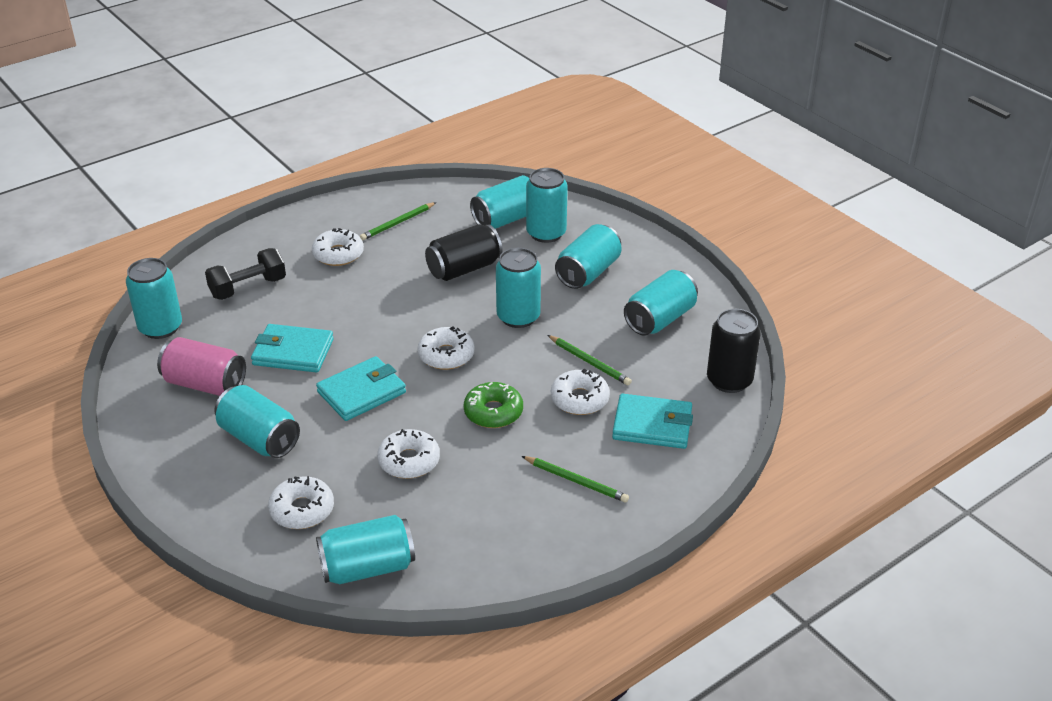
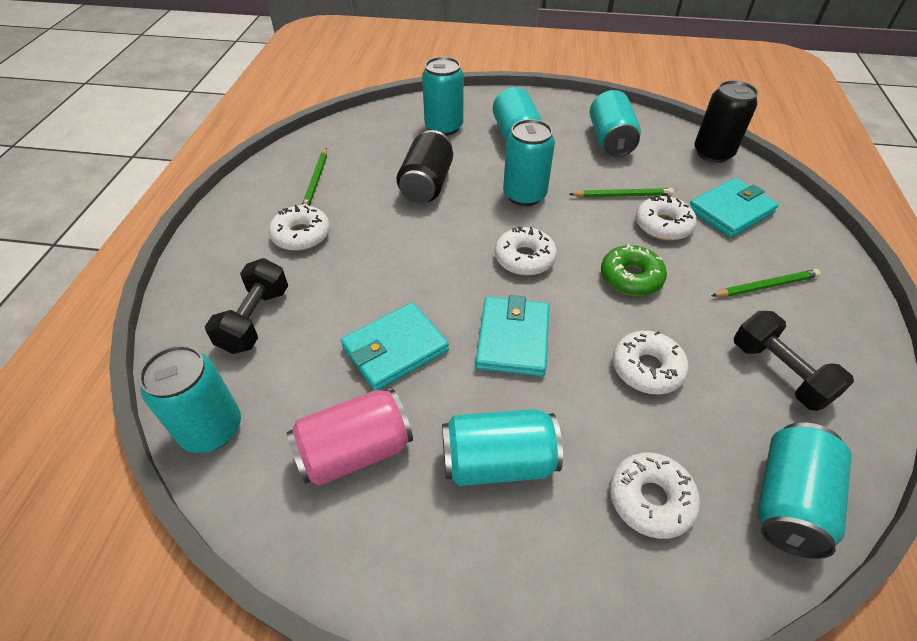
camera: 45 degrees left, 10 degrees up
turquoise can [470,175,530,229] -> none
none -> black dumbbell [734,311,854,411]

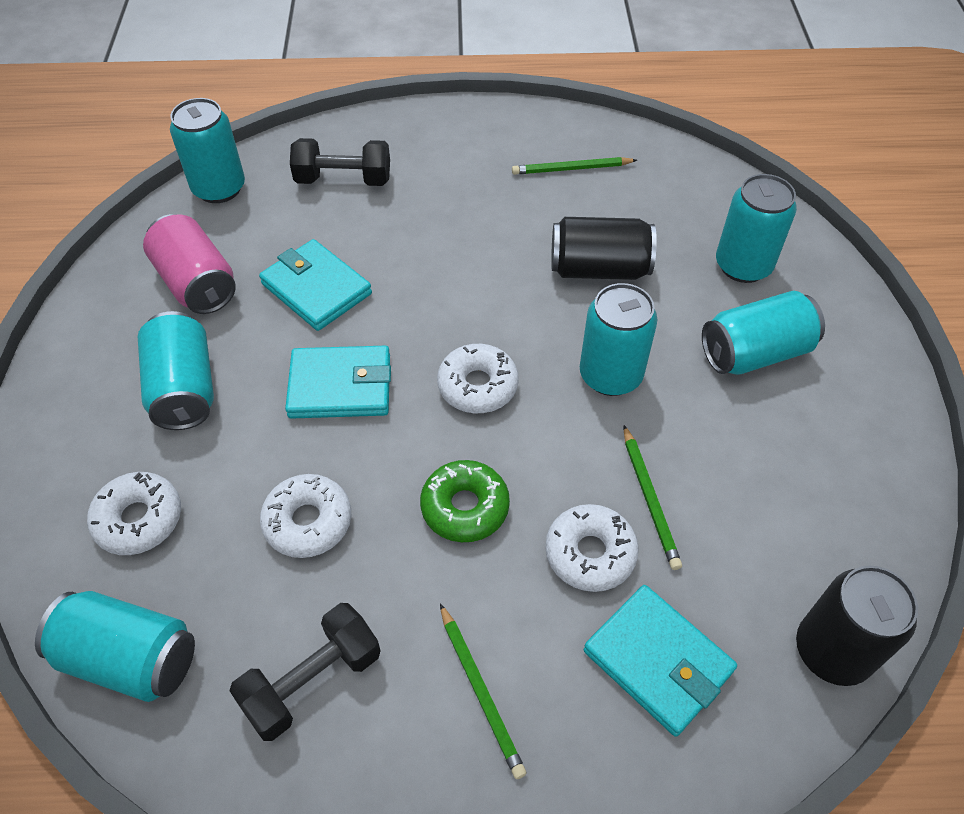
camera: 80 degrees right, 5 degrees up
white donut [269,205,330,251] -> none
turquoise can [590,90,641,157] -> none

